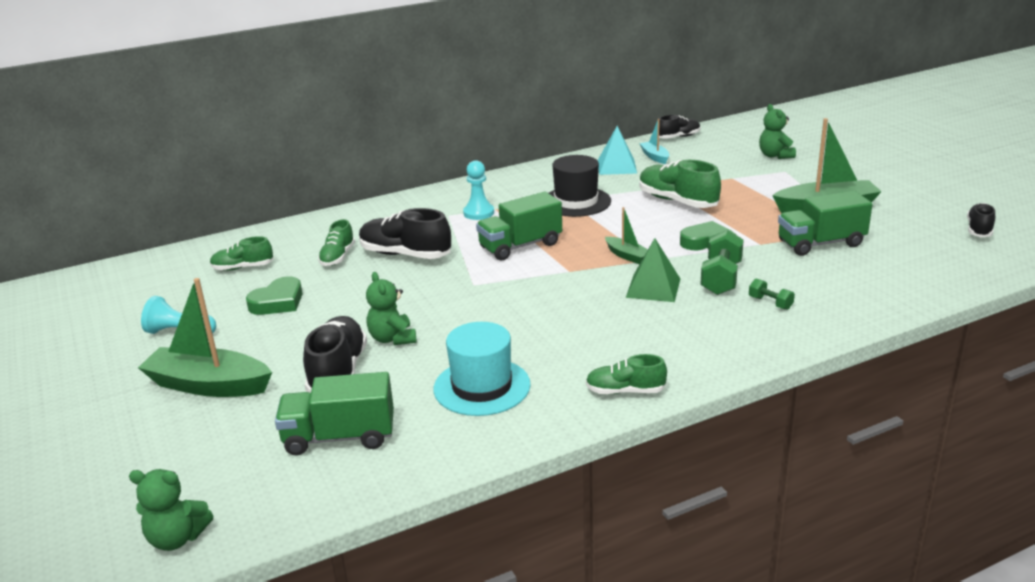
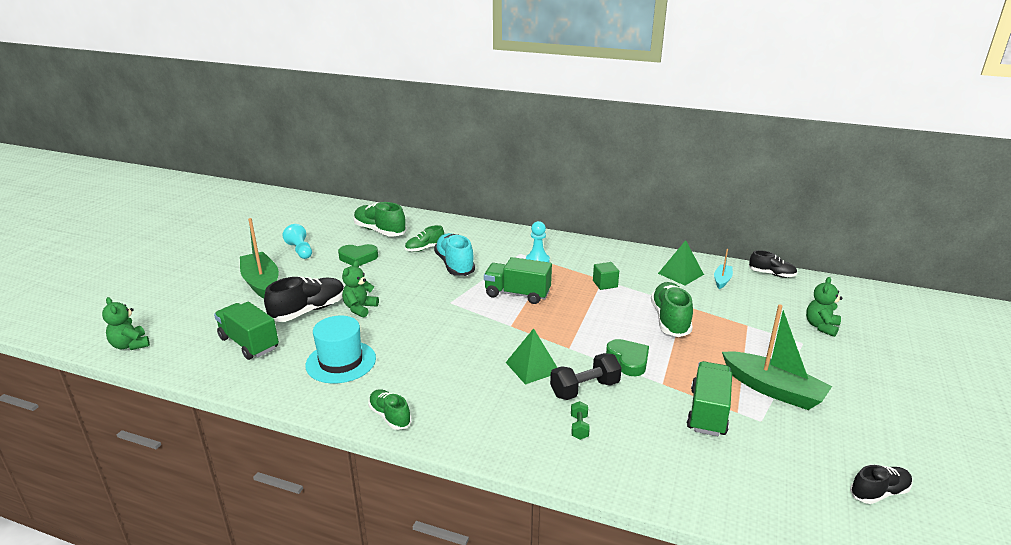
camera: 45 degrees right, 0 degrees up
green shoe [210,236,274,271] -> green shoe [353,202,407,237], size x1.66
black shoe [359,208,451,259] -> turquoise shoe [434,233,475,276]
black hat [549,155,611,217] -> green cube [593,262,619,290]
turquoise pyramid [597,126,637,175] -> green pyramid [658,240,704,286]
green boat [605,207,648,264] -> none
green dumbbell [700,230,744,295] -> black dumbbell [550,353,622,400]
green truck [778,191,873,256] -> green truck turned 75 degrees clockwise [687,361,732,436]

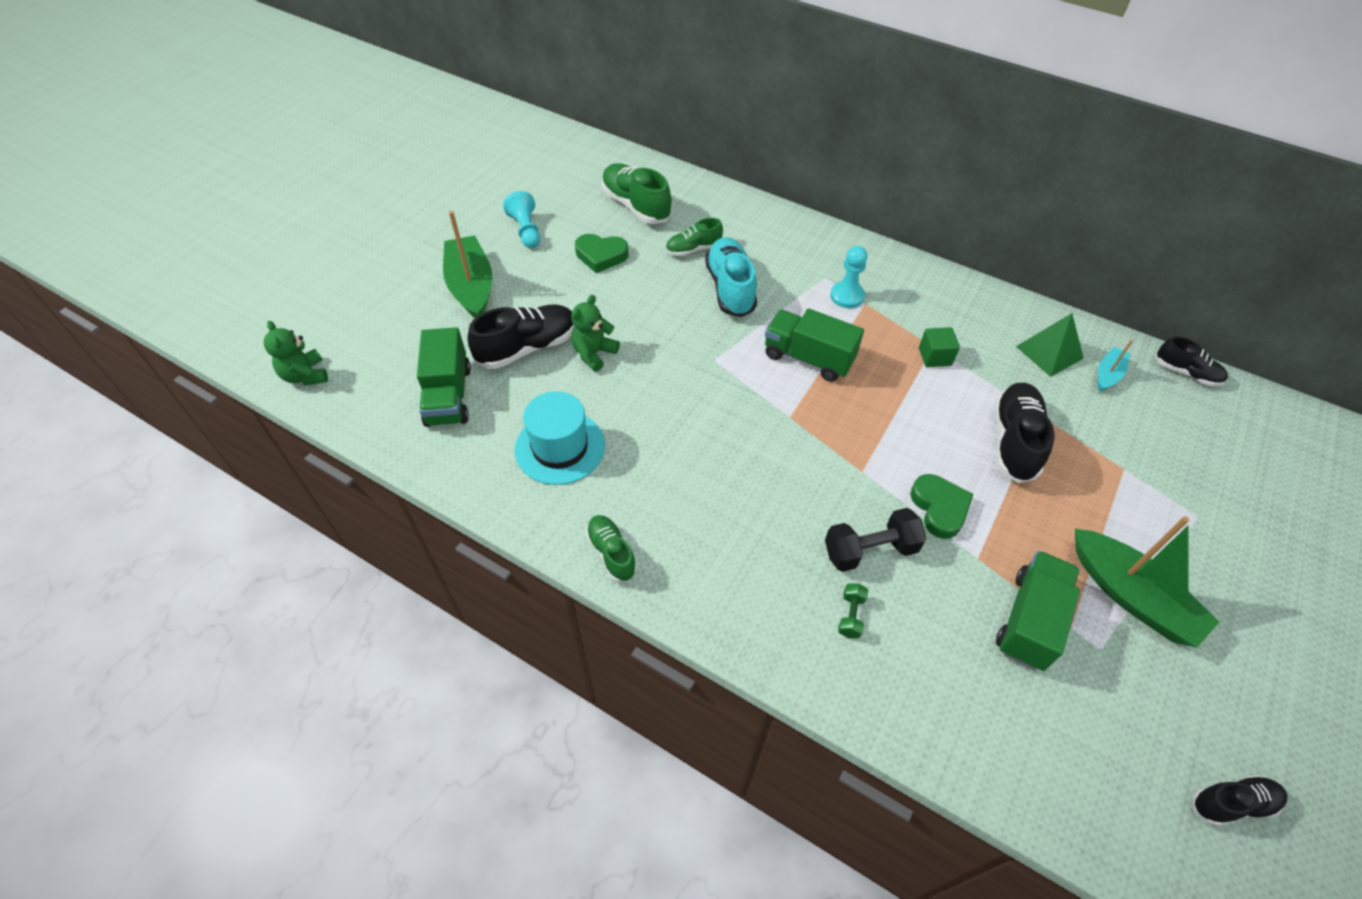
camera: 10 degrees right, 25 degrees up
green truck [214,302,279,360] -> green truck turned 150 degrees counterclockwise [417,327,471,427]
green pyramid [505,328,558,385] -> none
green shoe [651,282,693,337] -> black shoe [994,383,1055,483]
green teddy bear [806,277,843,337] -> none

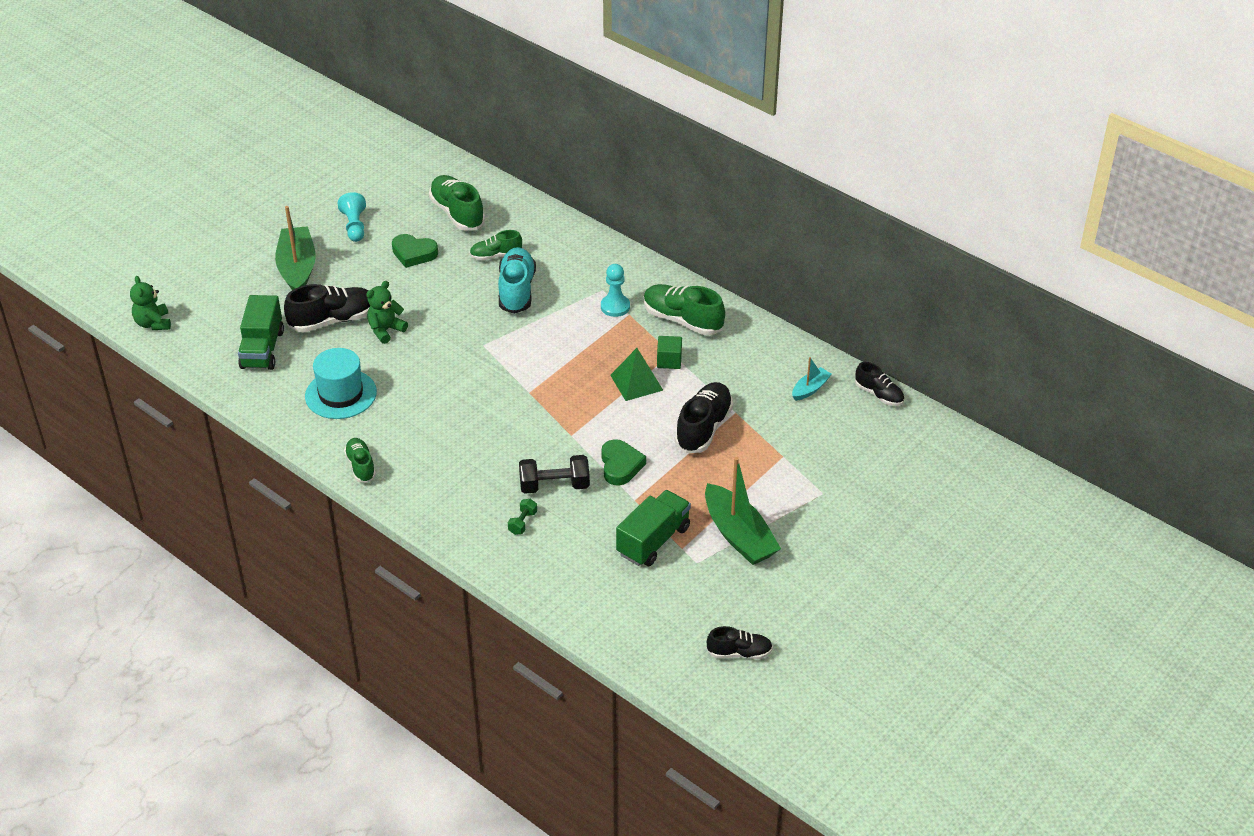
camera: 10 degrees right, 10 degrees down
green truck [765,308,864,382] -> none
green pyramid [1016,313,1084,377] -> green pyramid moved to [610,348,663,401]
none -> green shoe [644,284,725,335]

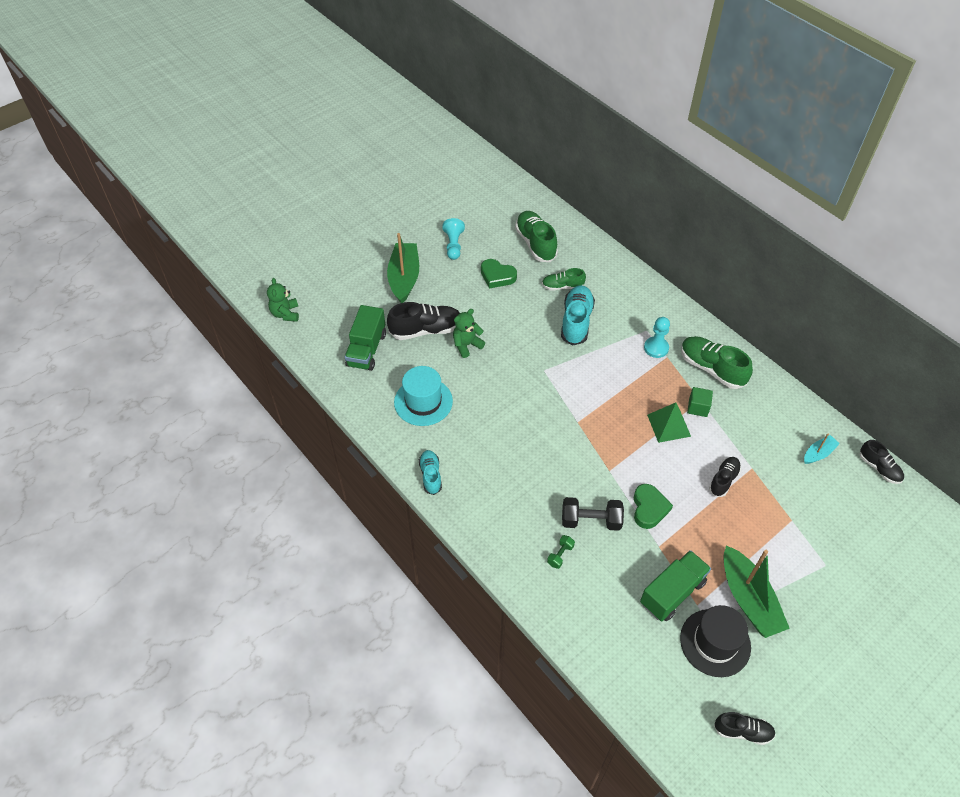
camera: 10 degrees right, 10 degrees up
green shoe [344,438,376,483] -> turquoise shoe [419,450,442,495]
black shoe [675,382,733,453] -> black shoe [709,457,741,497], size x0.60
none -> black hat [680,605,751,677]

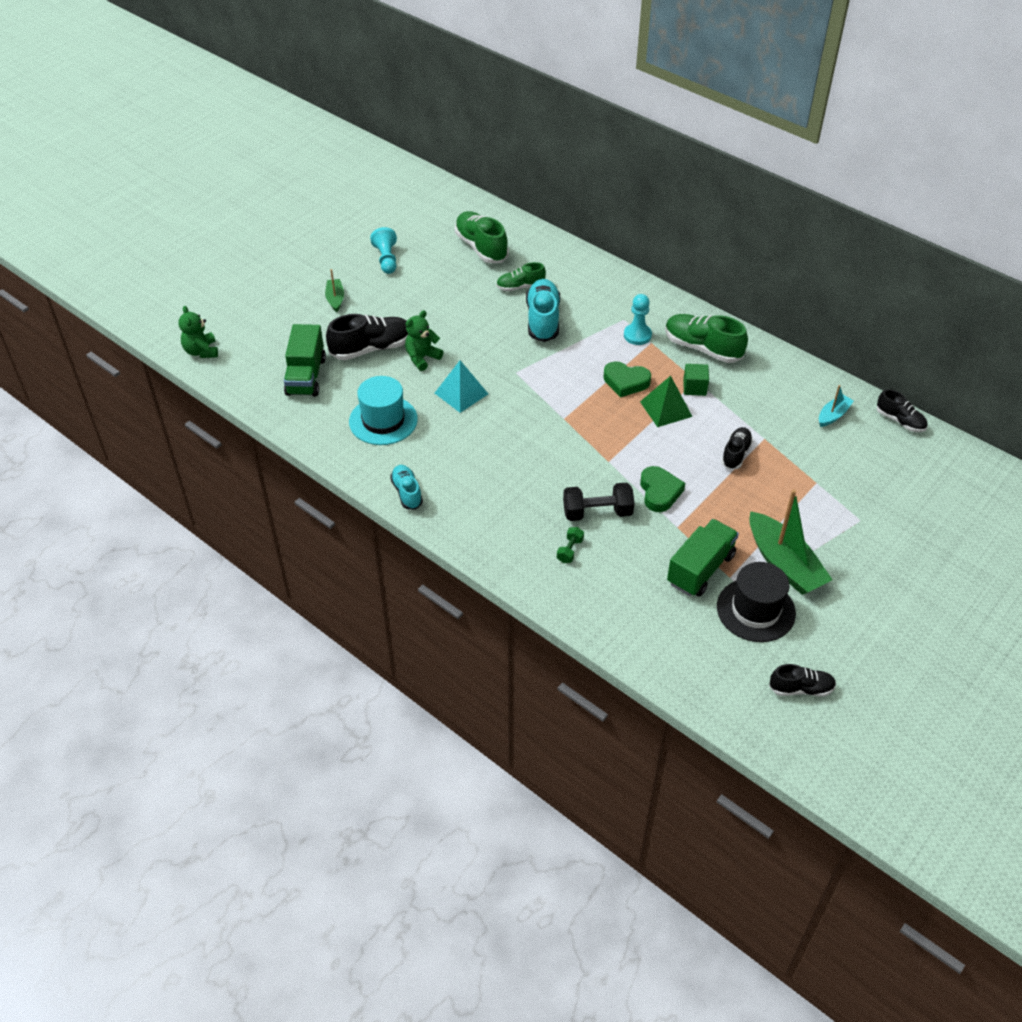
camera: 10 degrees left, 5 degrees down
green boat [387,233,419,303] -> green boat [325,269,344,312], size x0.51
green heart [481,259,517,288] -> green heart moved to [603,361,651,398]
none -> turquoise pyramid [435,360,488,413]

